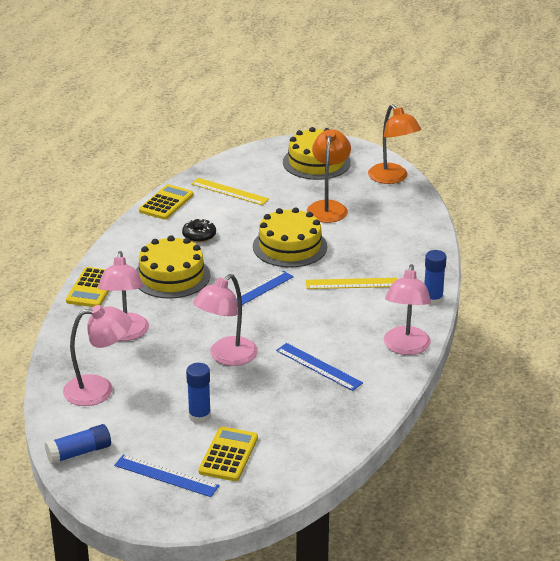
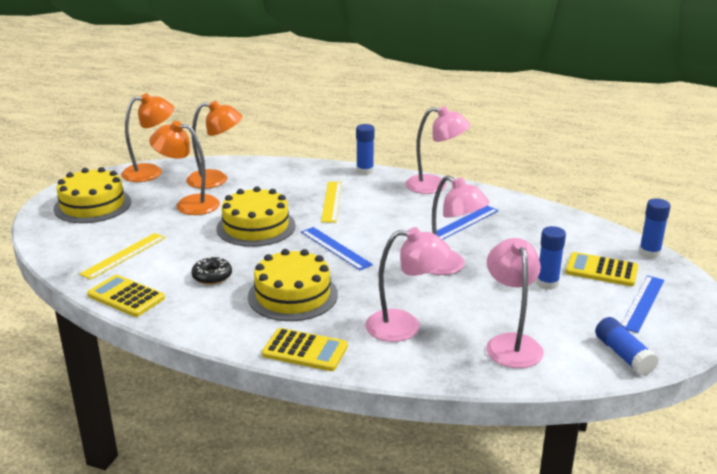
camera: 85 degrees left, 5 degrees down
none -> orange lamp [186,101,242,189]
none -> blue glue stick [639,198,671,259]

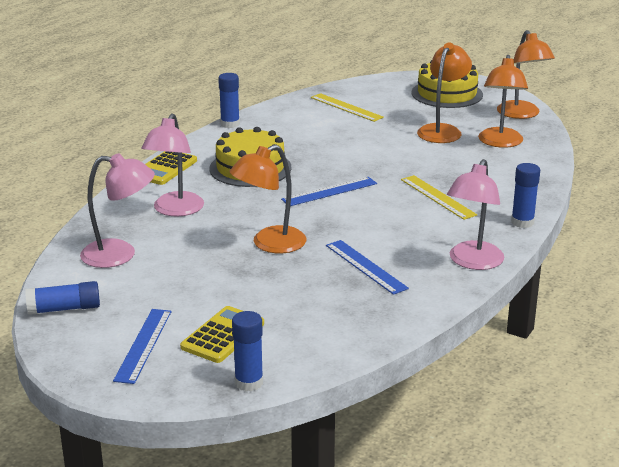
camera: 100 degrees right, 0 degrees up
yellow calculator [87,275,165,317] -> none
black donut [191,257,232,285] -> none
yellow cake [217,186,296,247] -> none
yellow ruler [321,182,342,223] -> yellow ruler turned 45 degrees clockwise [401,175,477,220]
pink lamp [428,175,490,275] -> orange lamp [229,144,306,253]
blue glue stick [536,226,566,290] -> blue glue stick moved to [218,73,240,128]
blue ruler [621,275,665,333] -> blue ruler turned 60 degrees clockwise [113,309,172,384]

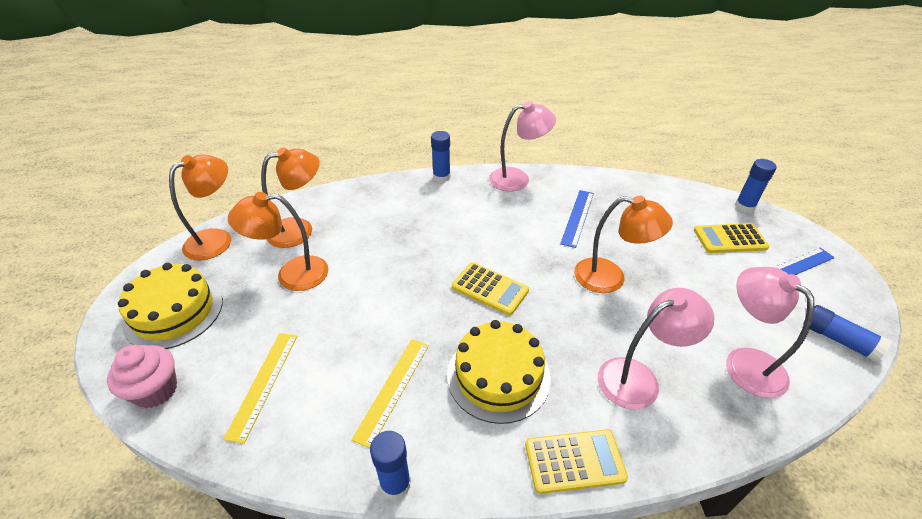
camera: 125 degrees left, 15 degrees up
blue ruler [281,177,377,206] -> yellow calculator [452,262,529,315]
yellow ruler [401,175,477,220] -> yellow ruler moved to [351,339,429,448]
none -> pink cupcake [107,345,177,408]

